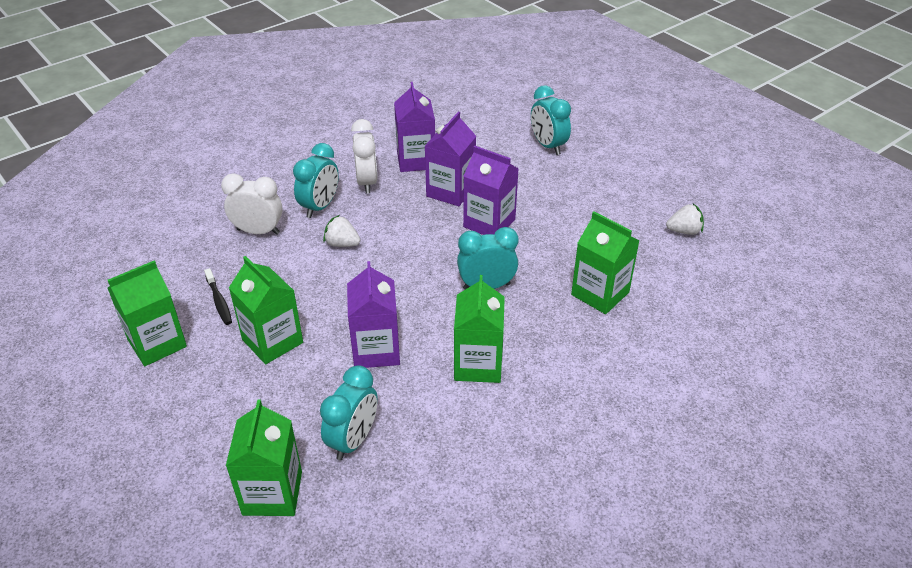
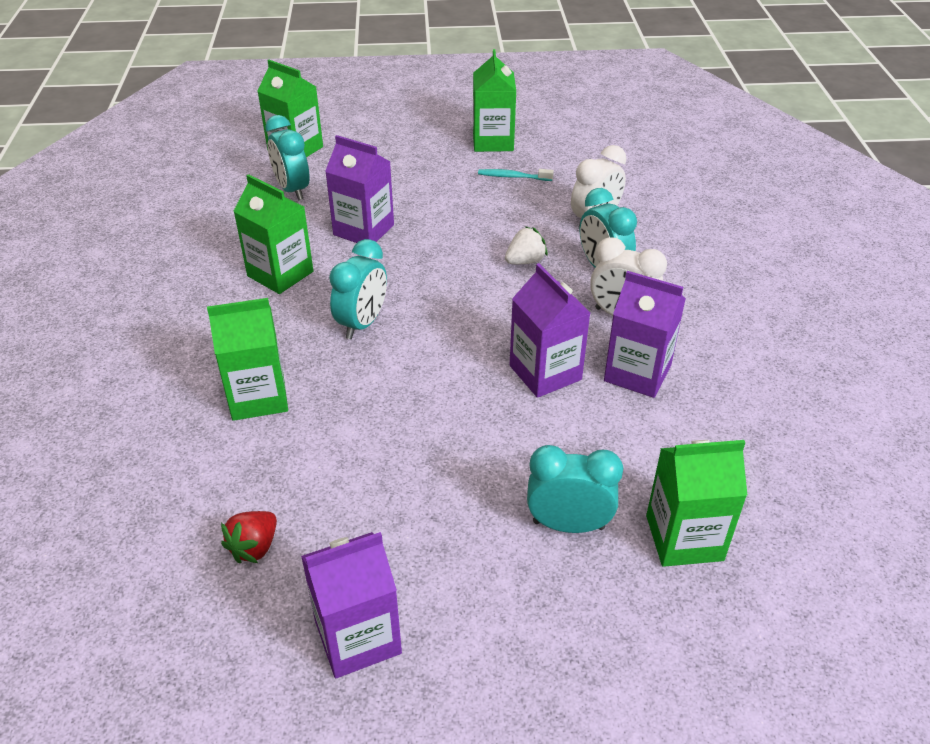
camera: 125 degrees right, 0 degrees up
black toothbrush [204,268,232,325] -> turquoise toothbrush [478,169,554,181]
green carton [229,256,303,364] -> green carton moved to [646,440,747,567]
purple carton [463,146,519,235] -> purple carton moved to [301,532,402,678]
white strawberry [666,204,704,235] -> red strawberry [221,511,277,563]

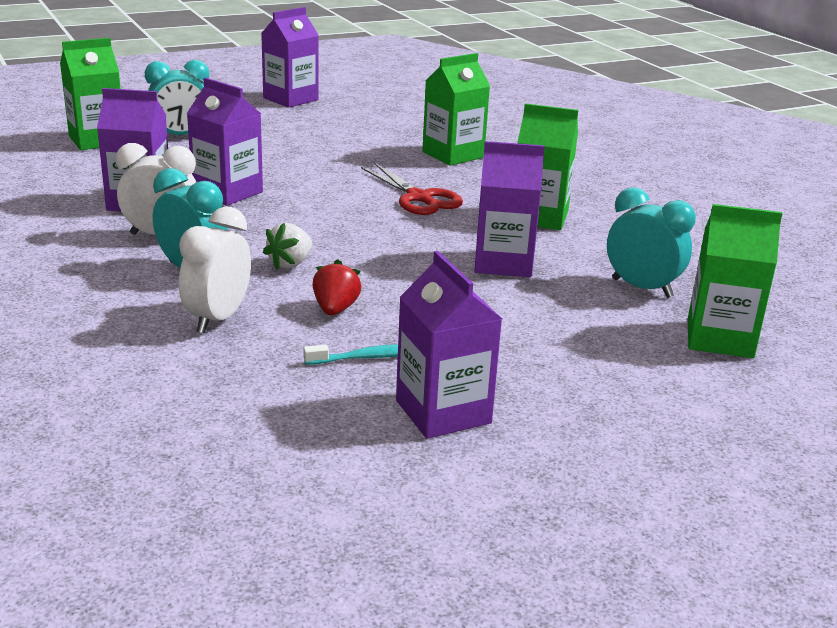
camera: 155 degrees right, 15 degrees down
red strawberry [221,511,277,563] -> red strawberry moved to [312,259,361,315]
turquoise clock [329,239,387,339] -> red scissors [361,163,463,215]
green carton [473,49,516,152] -> purple carton [396,251,502,439]

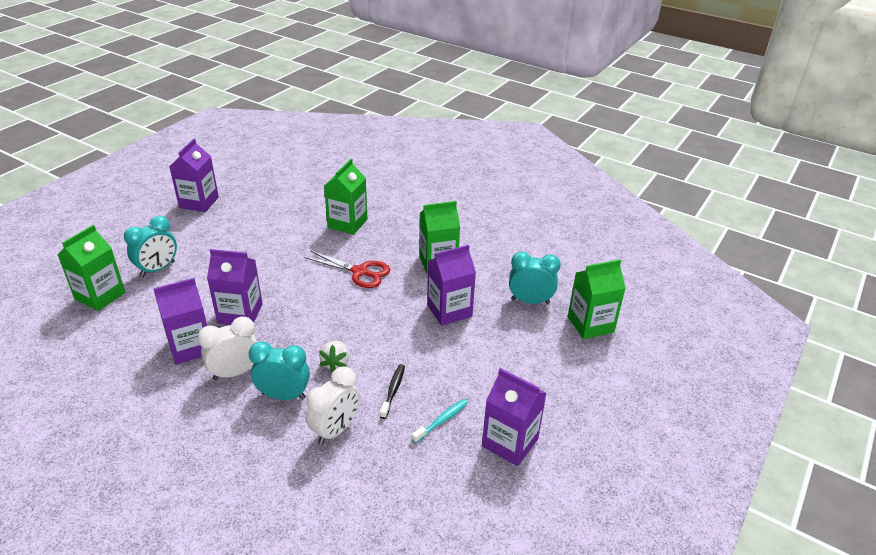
camera: 30 degrees left, 10 degrees up
white clock [179,207,251,333] -> white clock turned 135 degrees counterclockwise [306,366,360,445]
red strawberry [312,259,361,315] -> black toothbrush [380,364,405,419]

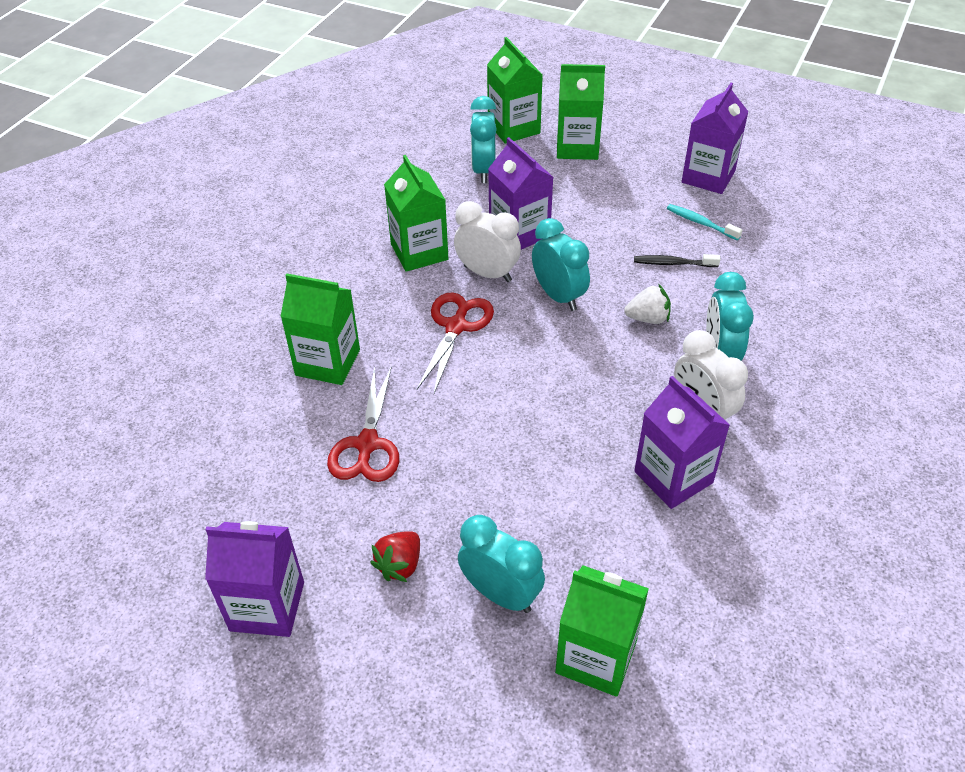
camera: 95 degrees left, 10 degrees up
purple carton [207,249,263,325] -> none
white clock [306,366,360,445] -> white clock moved to [454,201,521,282]
none -> red scissors [327,366,399,482]
none -> red strawberry [370,531,420,582]
none -> turquoise clock [532,218,590,311]
none -> green carton [557,64,605,160]

